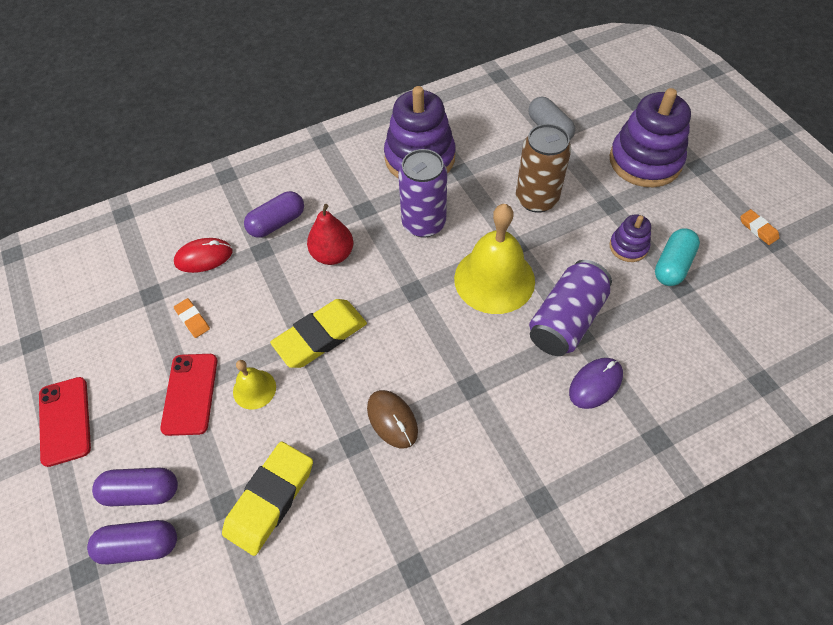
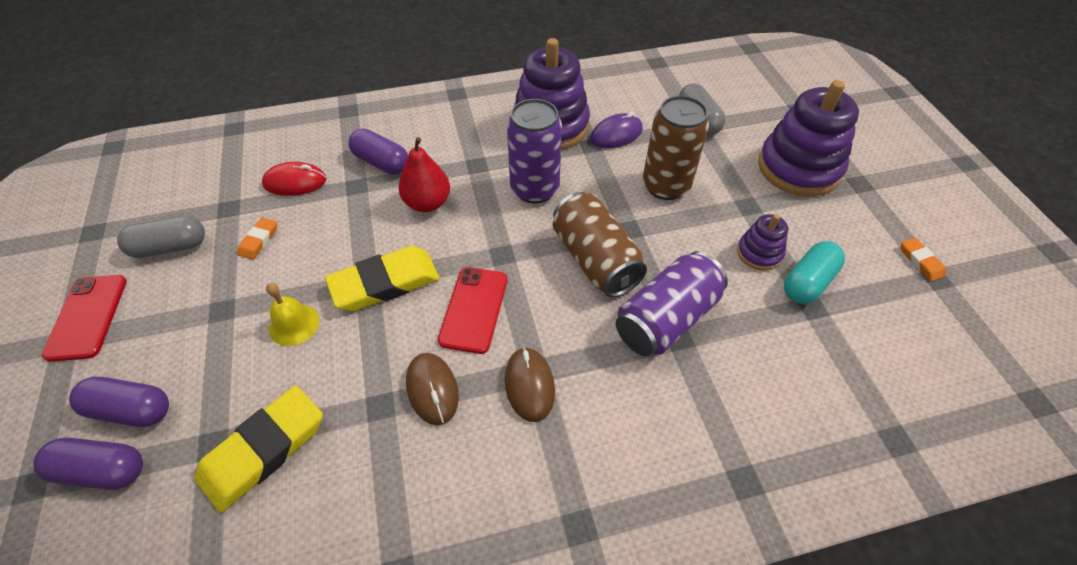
camera: 10 degrees right, 5 degrees down
red phone [160,354,218,436] -> red phone moved to [438,267,508,354]
orange eraser [174,298,210,338] -> orange eraser turned 45 degrees clockwise [237,218,277,260]
purple capsule [244,191,304,238] -> purple capsule turned 60 degrees clockwise [348,129,408,175]
yellow bell [454,204,535,314] -> brown can [553,192,647,297]
purple mouse [569,358,623,409] -> purple mouse moved to [590,112,643,148]
none -> grey capsule [117,215,205,258]
none -> brown mouse [505,347,555,422]

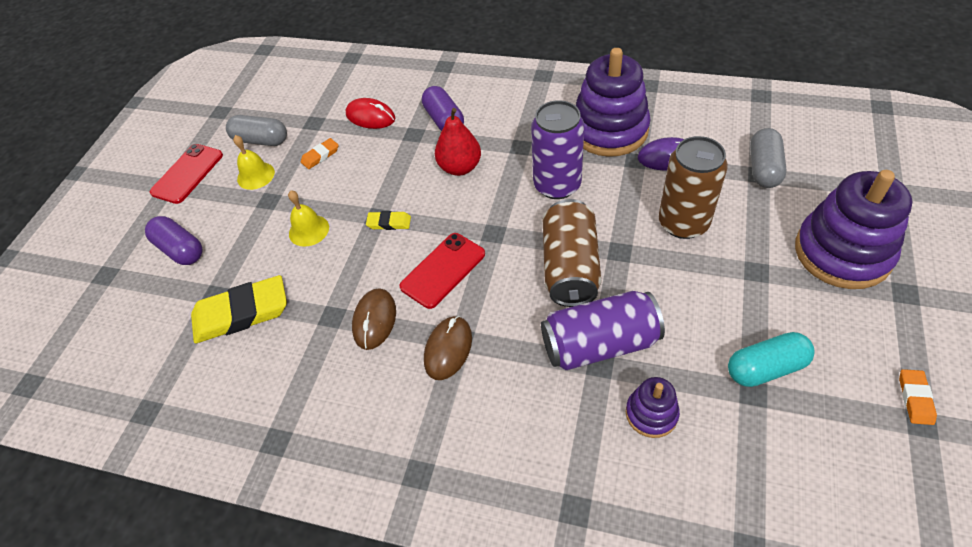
camera: 35 degrees right, 0 degrees up
purple capsule [33,438,143,490] -> none
yellow eraser [325,246,440,311] -> yellow eraser [366,211,411,230], size x0.47
purple stacking toy [737,214,788,271] -> purple stacking toy moved to [626,377,680,438]
none -> yellow bell [233,135,275,190]

